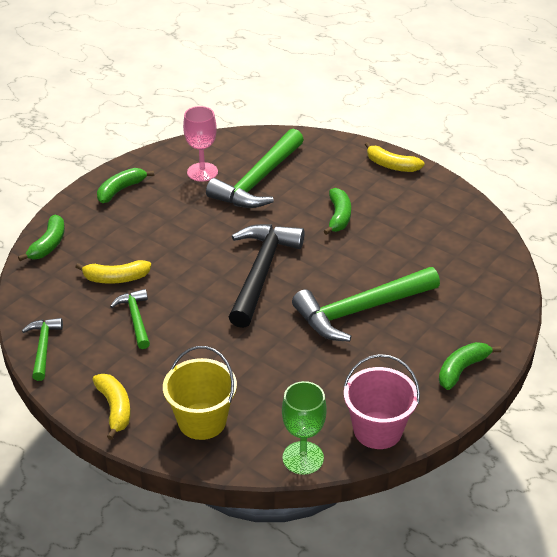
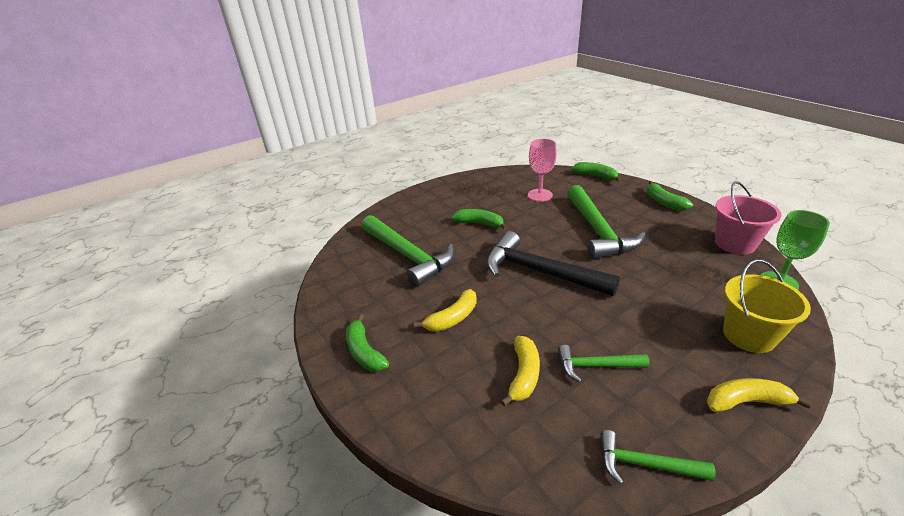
camera: 70 degrees left, 5 degrees down
green banana [18,215,65,261] -> green banana moved to [571,162,621,182]
pink goblet [183,106,218,182] -> pink goblet moved to [528,139,557,202]
yellow banana [365,142,424,172] -> yellow banana moved to [414,289,477,332]

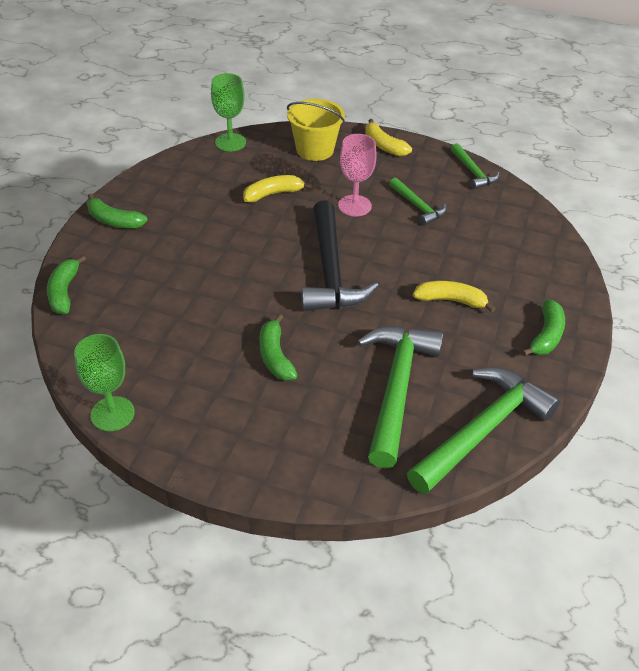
camera: 130 degrees left, 10 degrees up
yellow banana [501,336,540,406] -> yellow banana moved to [243,175,312,203]
pink goblet [528,139,557,202] -> pink goblet moved to [338,134,377,217]
green hammer [567,185,645,259] -> green hammer moved to [407,367,560,494]
green banana [647,181,693,211] -> green banana turned 90 degrees clockwise [87,194,148,229]
pink bucket [715,181,781,255] -> none
none -> green goblet [74,334,135,431]

